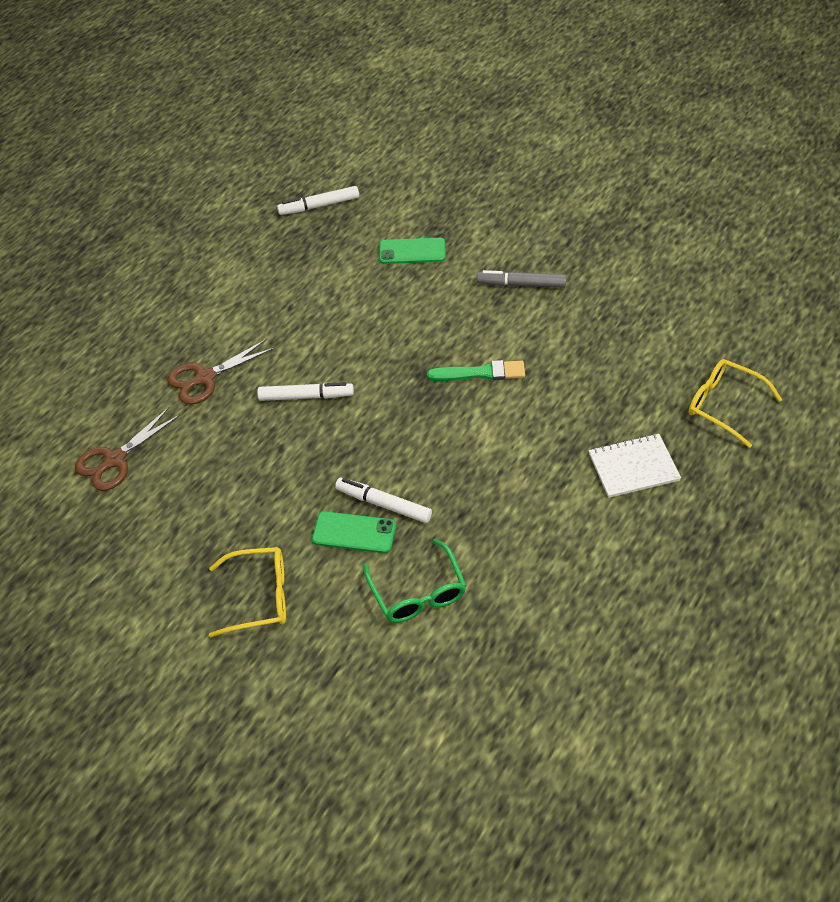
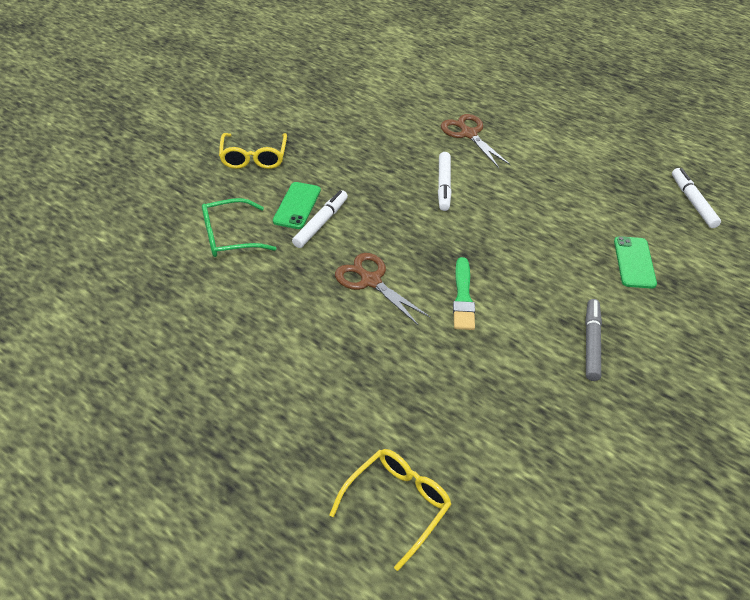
camera: 90 degrees right, 5 degrees down
brown scissors [75,407,180,491] -> brown scissors moved to [335,253,431,326]
white notebook [589,434,681,498] -> none

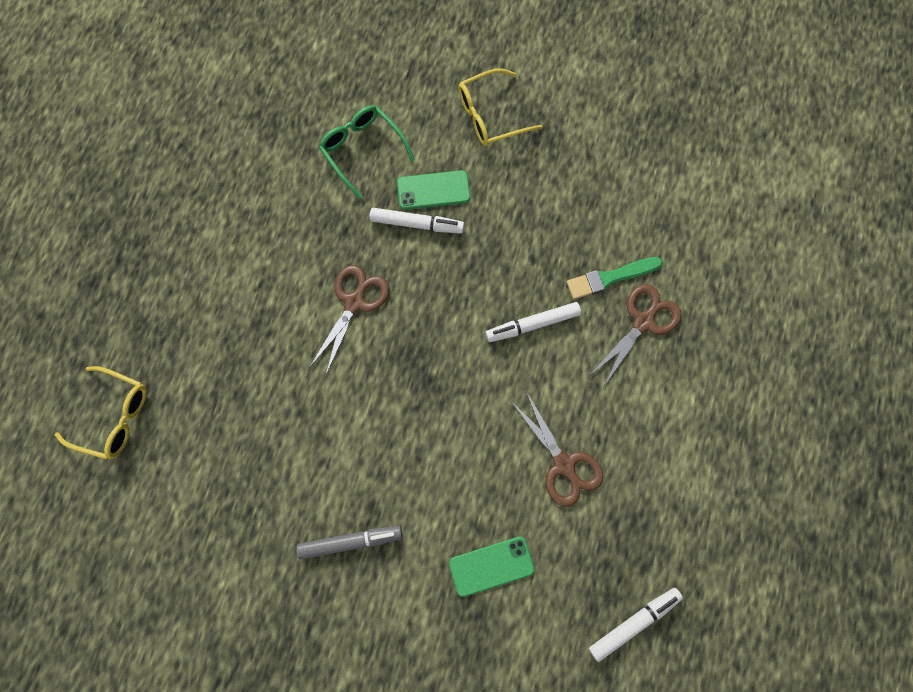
camera: 70 degrees right, 30 degrees up
green brush [453,257,475,330] -> green brush moved to [566,257,663,300]
none -> brown scissors [511,392,603,507]

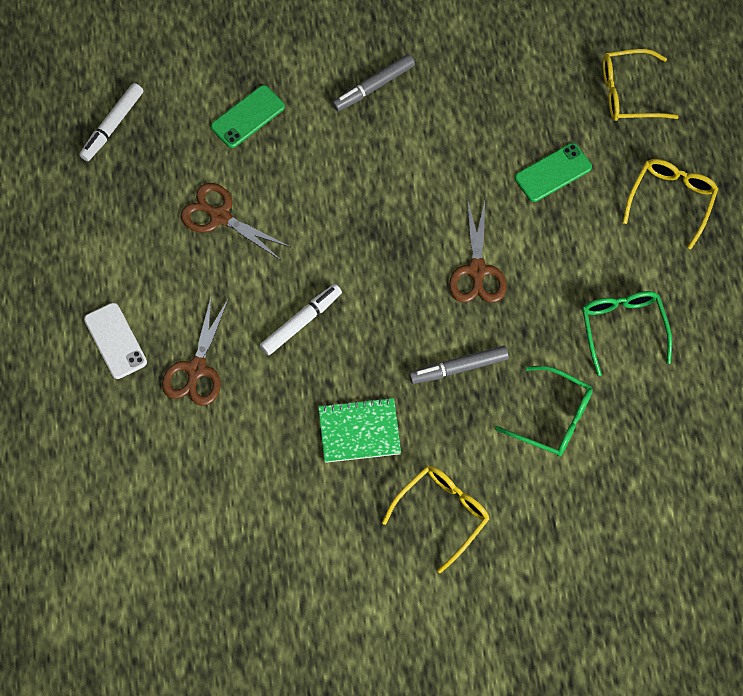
camera: 155 degrees right, 10 degrees down
white marker [370,208,464,234] -> grey marker [409,346,509,384]
green phone [397,170,470,210] -> green phone moved to [515,143,592,202]
green brush [566,257,663,300] -> none
none -> white phone [84,303,147,379]
none -> green notebook [318,397,401,463]
none -> green glasses [582,291,672,376]
none -> yellow glasses [623,159,718,249]

